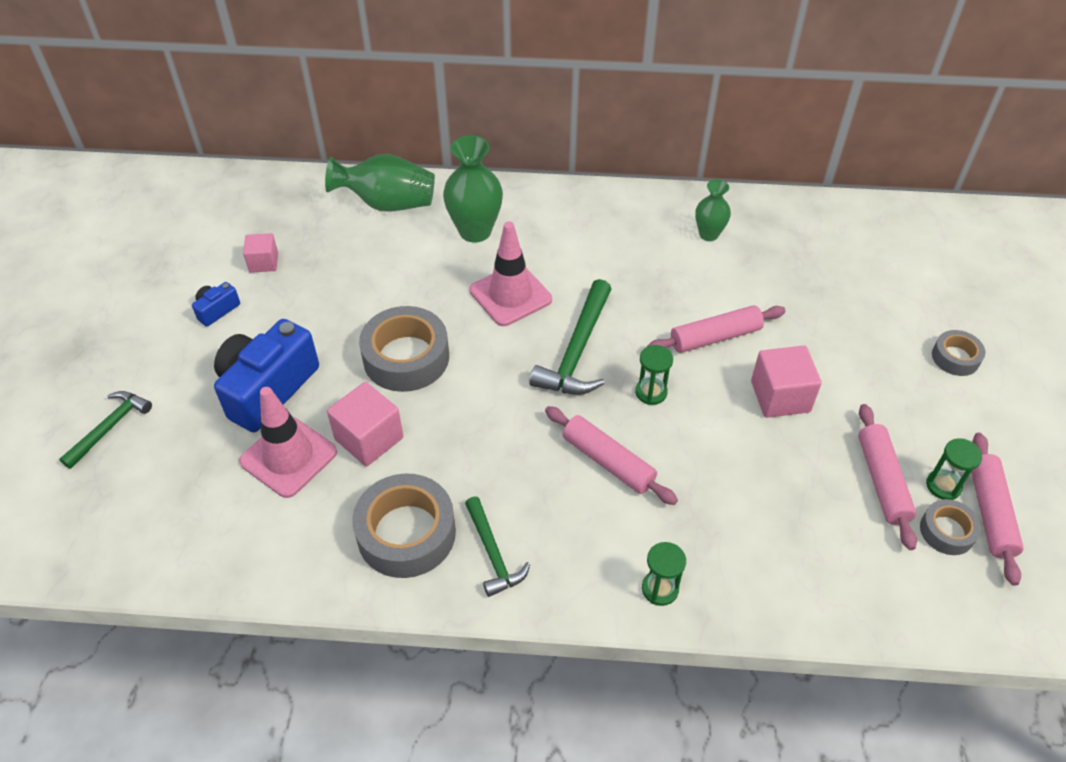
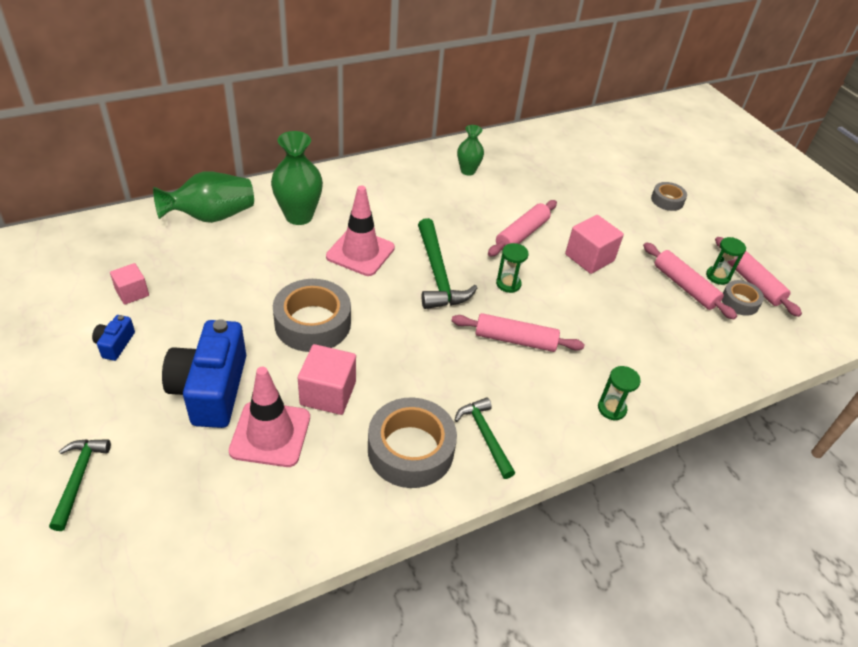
camera: 35 degrees left, 5 degrees down
green hammer [465,497,530,597] -> green hammer turned 150 degrees counterclockwise [455,397,515,479]

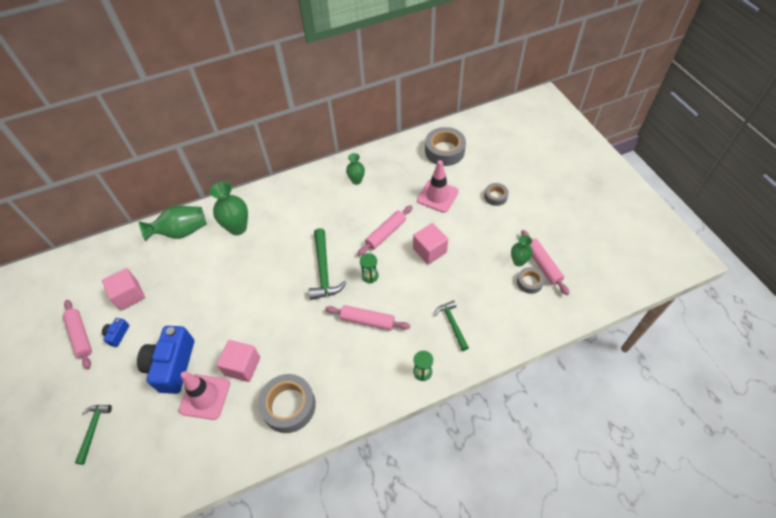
camera: 10 degrees right, 10 degrees up
pink cube [110,263,149,305] -> pink cube [102,268,145,310], size x1.60
grey tape [273,279,351,352] -> grey tape moved to [425,127,466,166]
pink traffic cone [326,185,395,276] -> pink traffic cone moved to [417,160,459,213]
green hammer [455,397,515,479] -> green hammer moved to [434,300,469,351]
pink rolling pin [643,242,737,320] -> pink rolling pin moved to [63,300,92,369]
green hourglass [706,237,746,285] -> green vase [511,235,532,267]

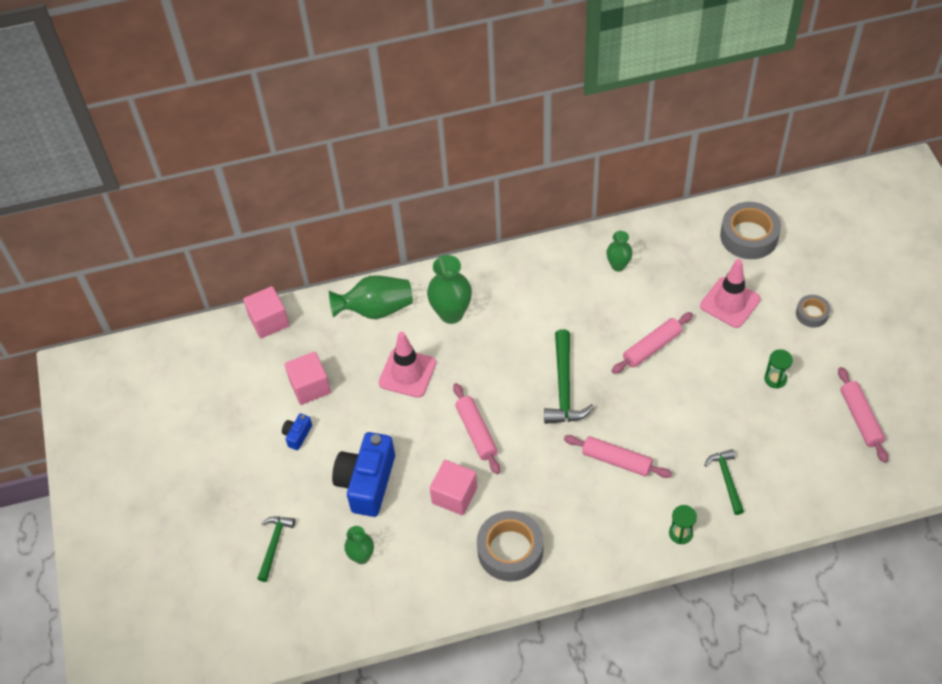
camera: 10 degrees right, 0 degrees up
pink rolling pin [63,300,92,369] -> pink rolling pin moved to [453,383,500,474]
pink traffic cone [179,371,230,420] -> pink traffic cone moved to [378,332,436,398]
green hourglass [360,253,379,283] -> green hourglass moved to [764,349,793,389]
pink cube [413,223,448,264] -> pink cube moved to [243,286,289,338]
green vase [511,235,532,267] -> green vase moved to [344,526,374,564]
grey tape [517,267,545,294] -> none

